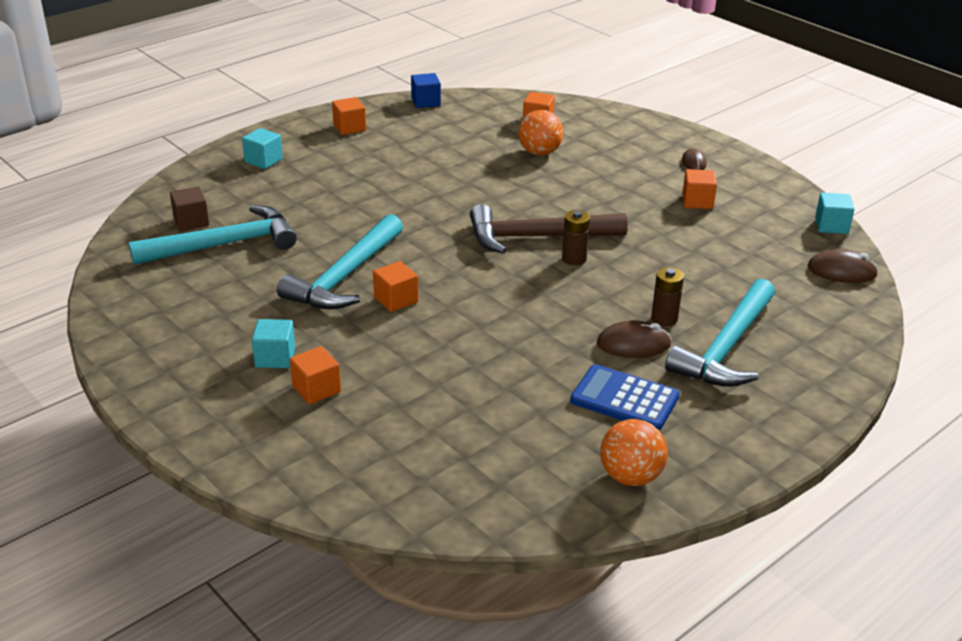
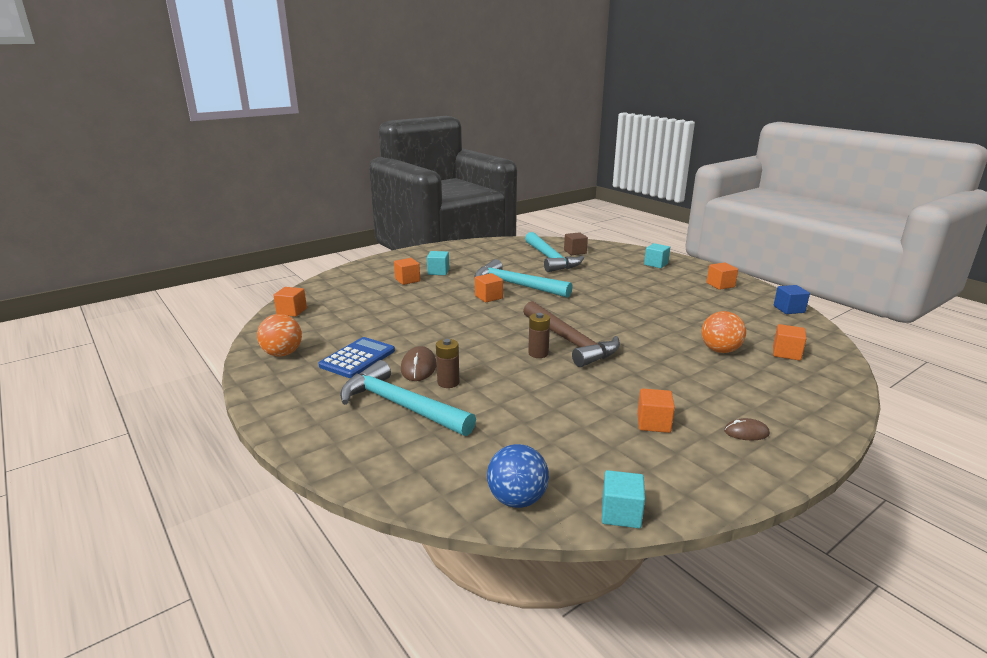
camera: 95 degrees right, 10 degrees down
brown hammer [470,204,628,254] -> brown hammer turned 150 degrees clockwise [523,301,620,367]
brown mouse [807,249,878,283] -> blue ball [487,444,549,508]
none -> orange cube [273,287,307,317]

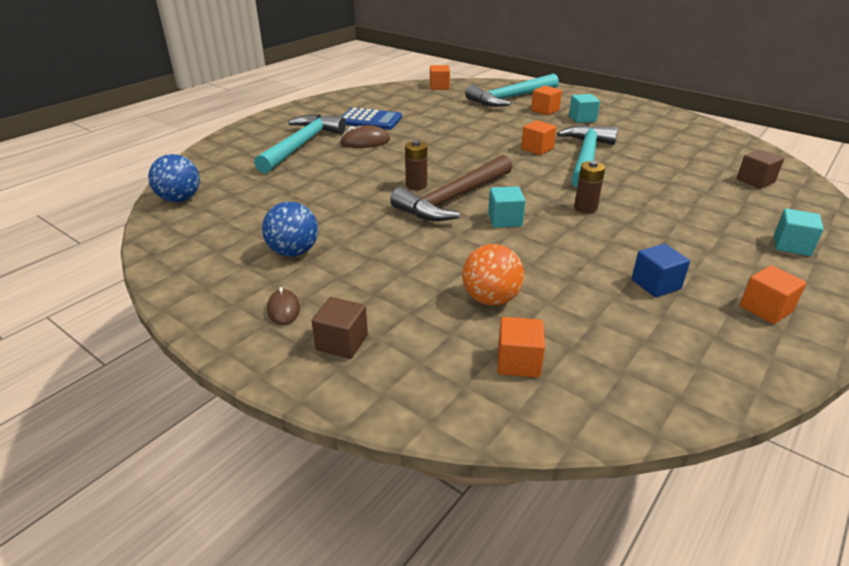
camera: 75 degrees right, 10 degrees up
orange ball [257,314,302,357] -> none
brown battery [436,339,459,388] -> brown battery moved to [574,161,605,214]
turquoise hammer [525,232,584,272] -> turquoise hammer moved to [465,74,559,107]
turquoise cube [602,470,645,528] -> turquoise cube moved to [488,186,526,228]
orange cube [637,388,675,433] -> blue ball [262,202,318,257]
blue cube [774,285,810,314] -> blue cube moved to [632,244,690,297]
none -> brown cube [312,297,368,359]

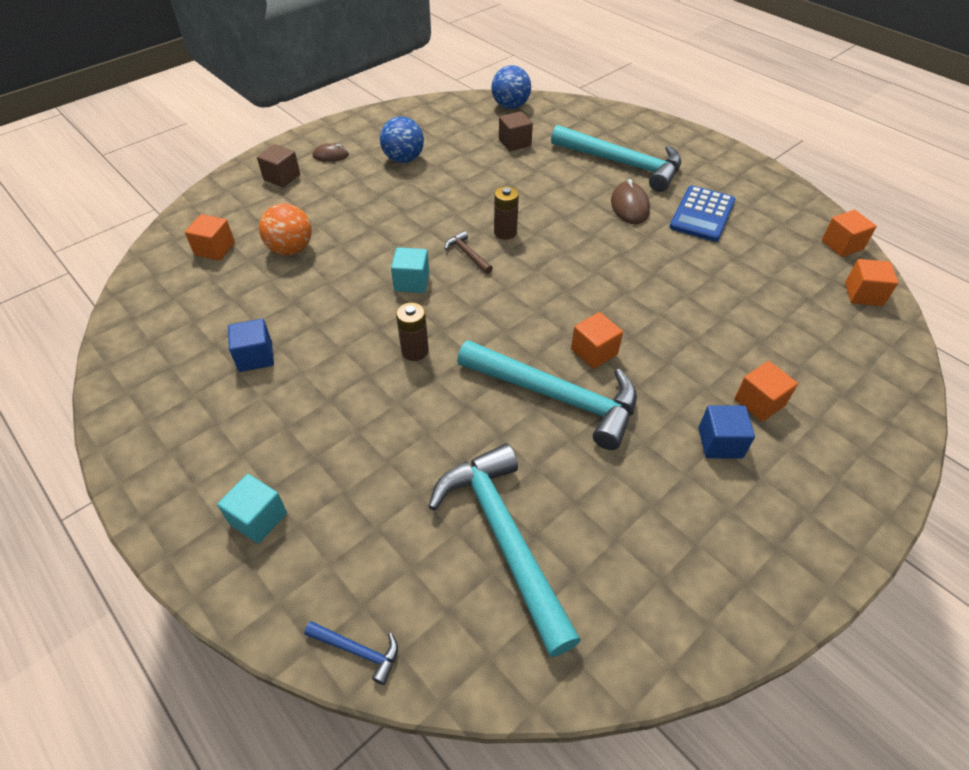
camera: 100 degrees right, 15 degrees up
brown hammer [390,155,512,221] -> brown hammer [445,231,493,274], size x0.41
turquoise hammer [465,74,559,107] -> turquoise hammer moved to [428,443,581,657]
turquoise cube [569,94,600,123] -> blue cube [699,405,755,459]
brown cube [737,149,784,189] -> brown cube moved to [499,111,533,151]
orange cube [740,265,806,324] -> orange cube moved to [822,210,877,257]
none -> blue hammer [304,621,398,685]

